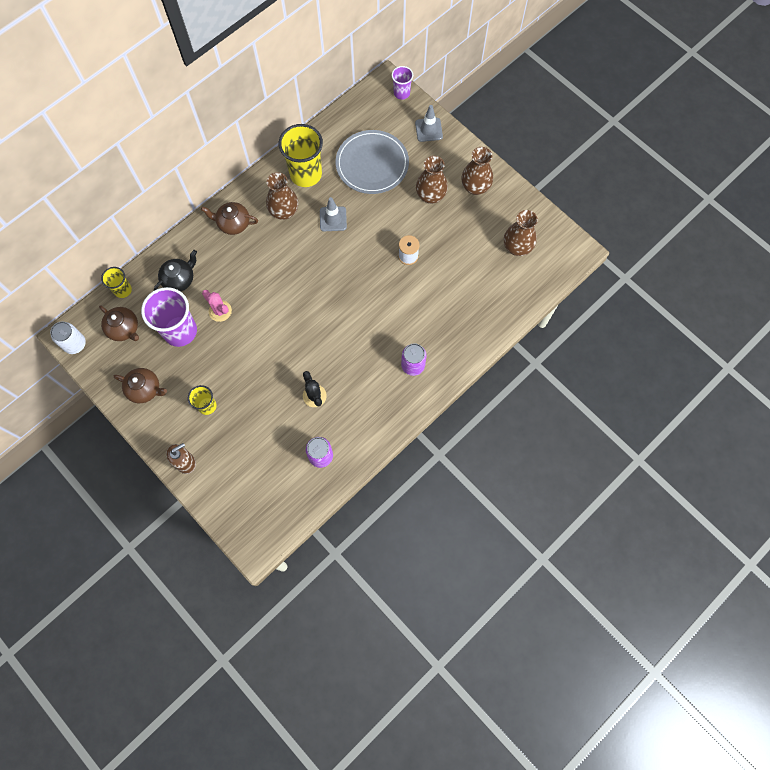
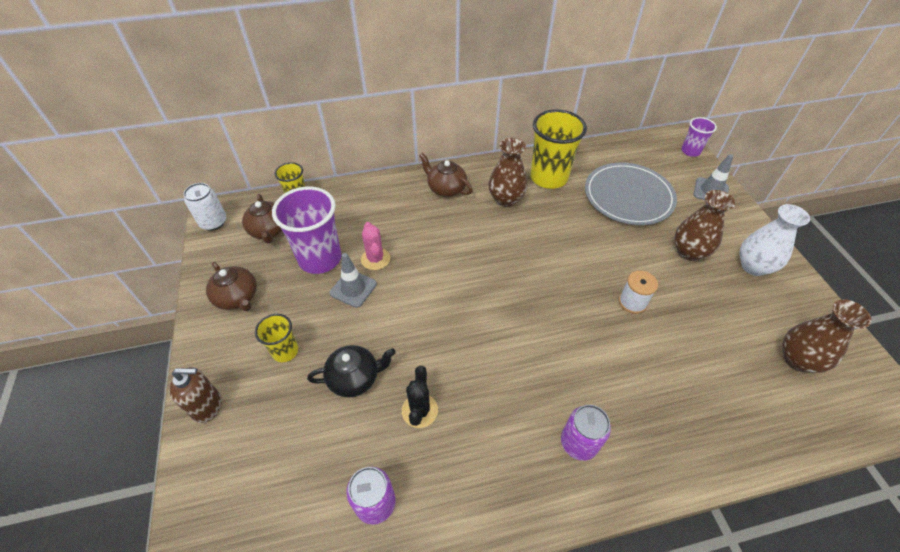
camera: 30 degrees right, 20 degrees down
black teapot [154,250,197,292] -> black teapot moved to [307,345,396,397]
grey traffic cone [320,197,347,231] -> grey traffic cone moved to [330,253,377,308]
brown vase [461,147,493,195] -> white vase [740,204,810,276]

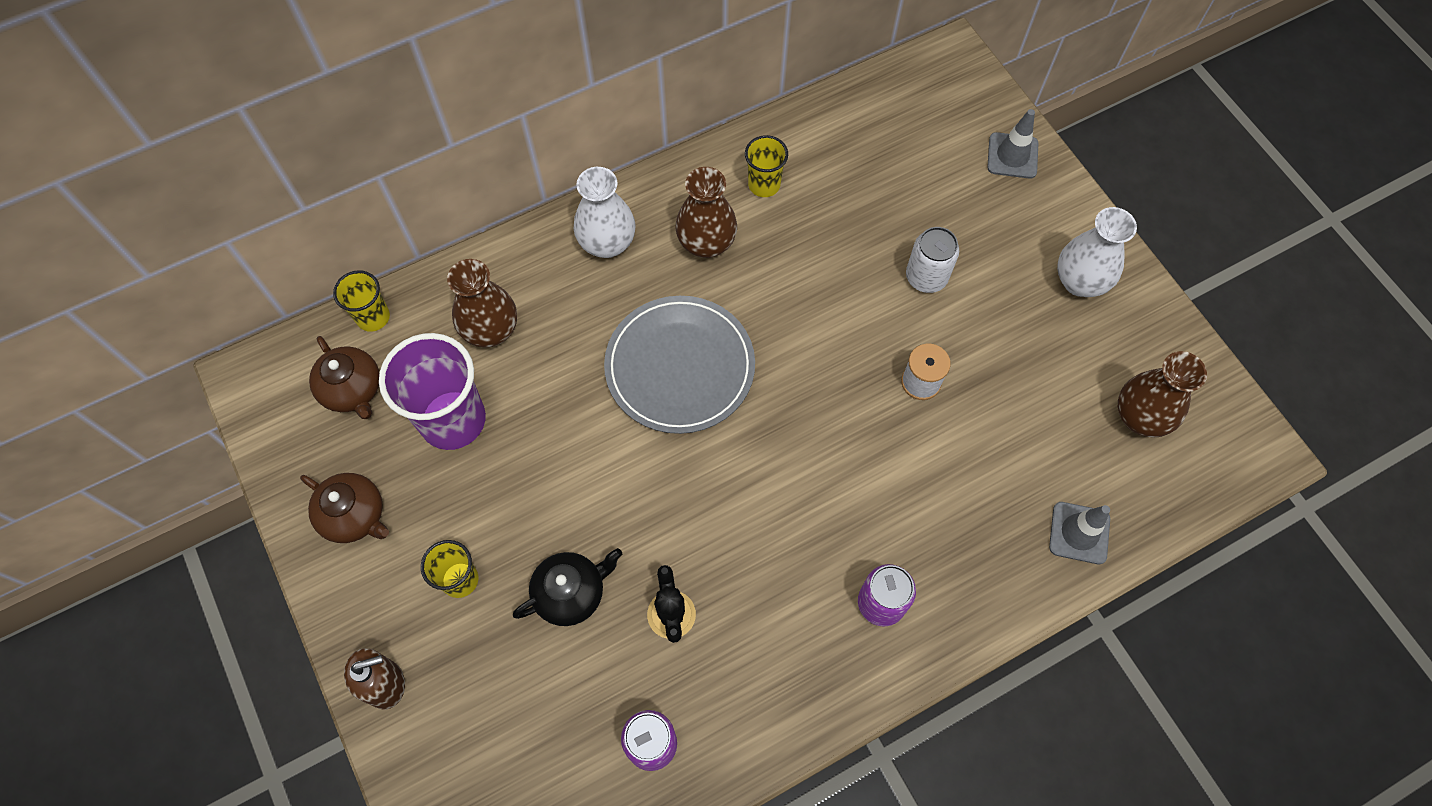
camera: 15 degrees left, 15 degrees up
white can [184,183,226,231] -> white can moved to [906,227,959,293]
grey traffic cone [330,253,377,308] -> grey traffic cone moved to [1049,502,1110,564]
pink cactus [361,222,390,270] -> none
brown teapot [419,153,473,197] -> white vase [574,167,636,258]
yellow cup [530,109,587,189] -> yellow cup [745,135,788,197], size x0.53
grey plate [585,163,677,225] -> grey plate moved to [604,296,755,434]
brown vase [674,190,735,261] -> brown vase moved to [447,259,517,347]
purple cup [681,117,717,157] -> none

